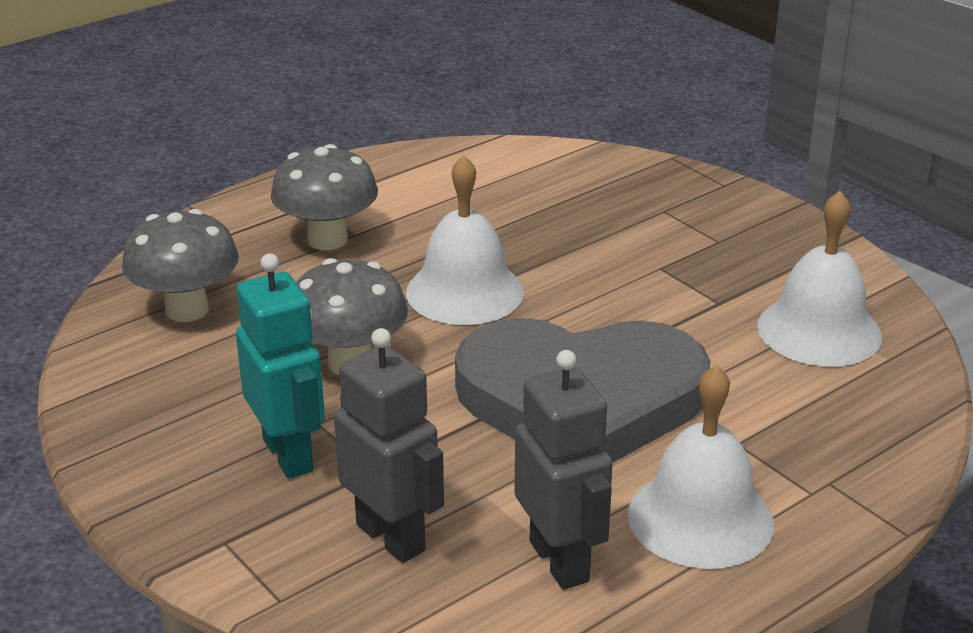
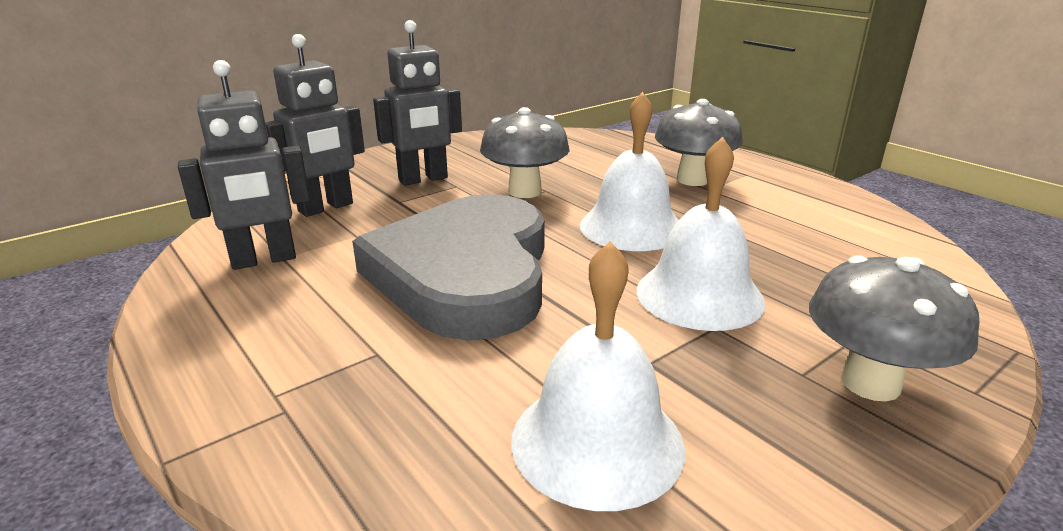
camera: 90 degrees right, 5 degrees down
grey mushroom [122,209,239,322] -> grey mushroom moved to [809,255,980,401]
turquoise robot [236,253,325,479] -> grey robot [373,20,462,185]
white bell [628,365,774,569] -> white bell moved to [637,137,765,331]

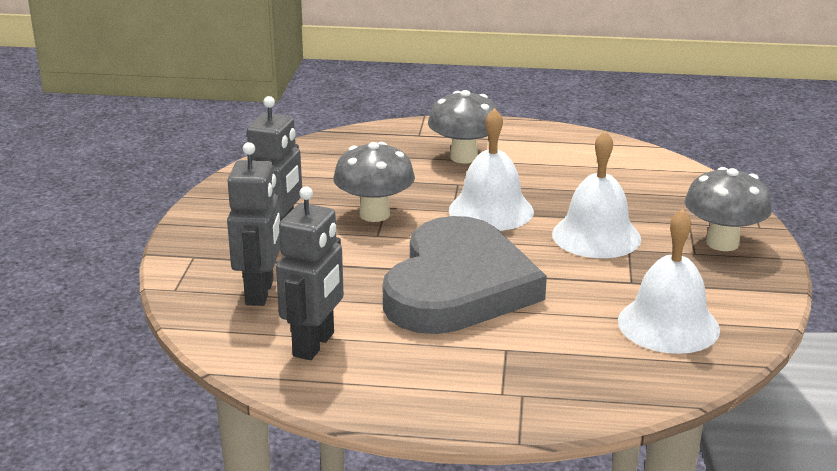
camera: 45 degrees left, 0 degrees up
grey heart [352,194,545,341] -> grey heart turned 120 degrees counterclockwise [383,216,547,334]

